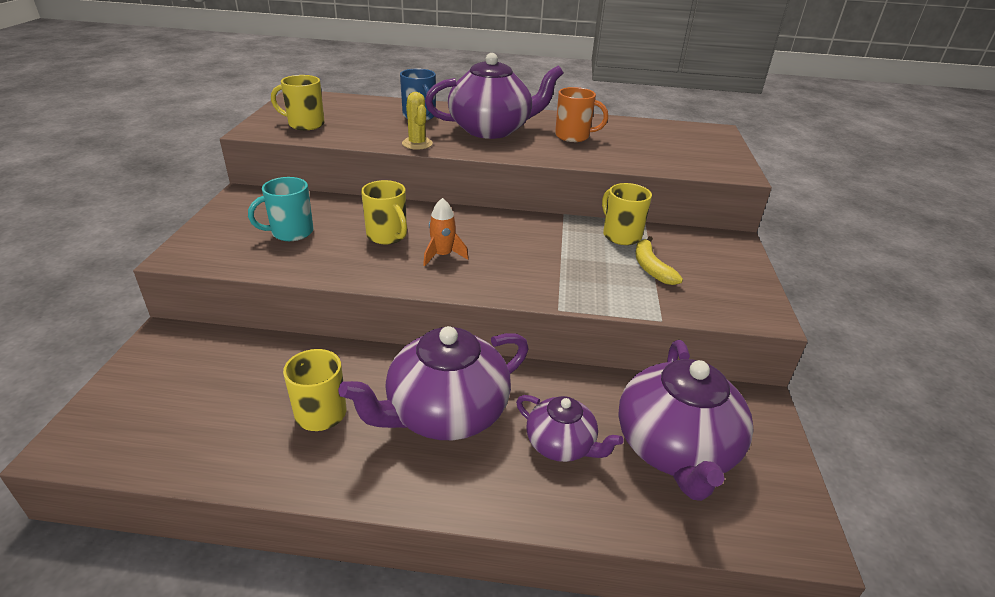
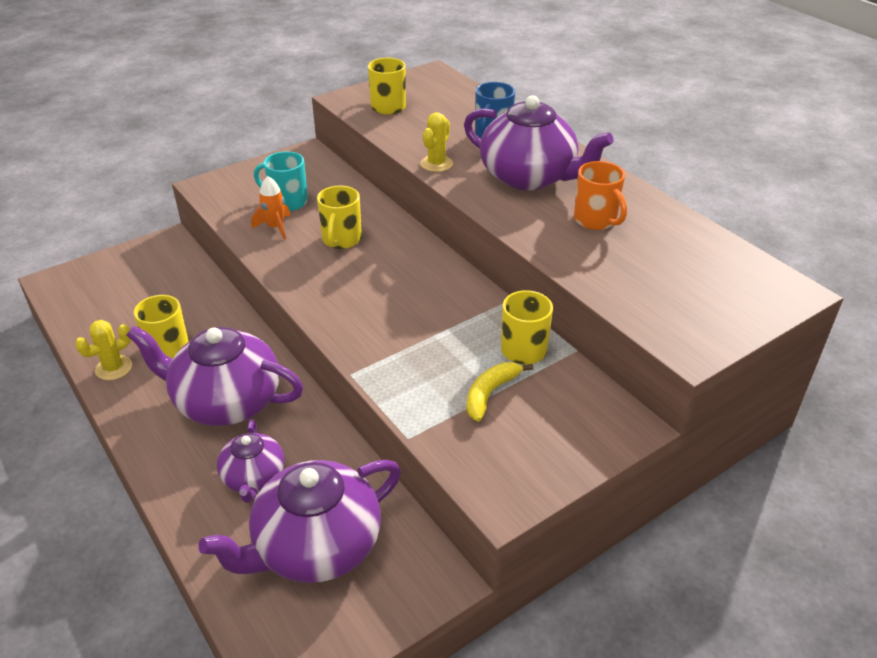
camera: 50 degrees right, 5 degrees up
orange rocket [423,198,469,266] -> orange rocket moved to [251,176,291,240]
none -> yellow cactus [75,320,132,380]

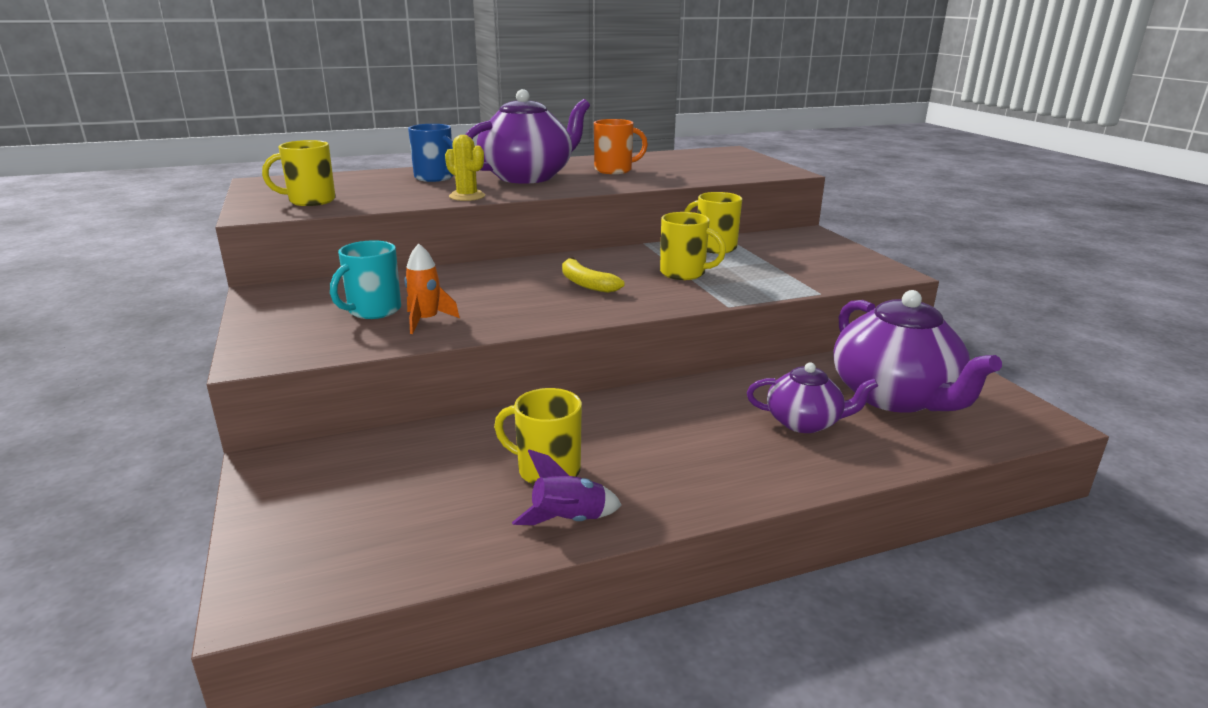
camera: 75 degrees left, 15 degrees down
yellow cactus [75,320,132,380] -> purple rocket [512,449,622,525]
purple teapot [126,326,303,426] -> none
yellow mug [317,186,362,249] -> yellow mug moved to [660,212,726,280]
yellow banana [466,362,533,422] -> yellow banana moved to [562,257,625,293]

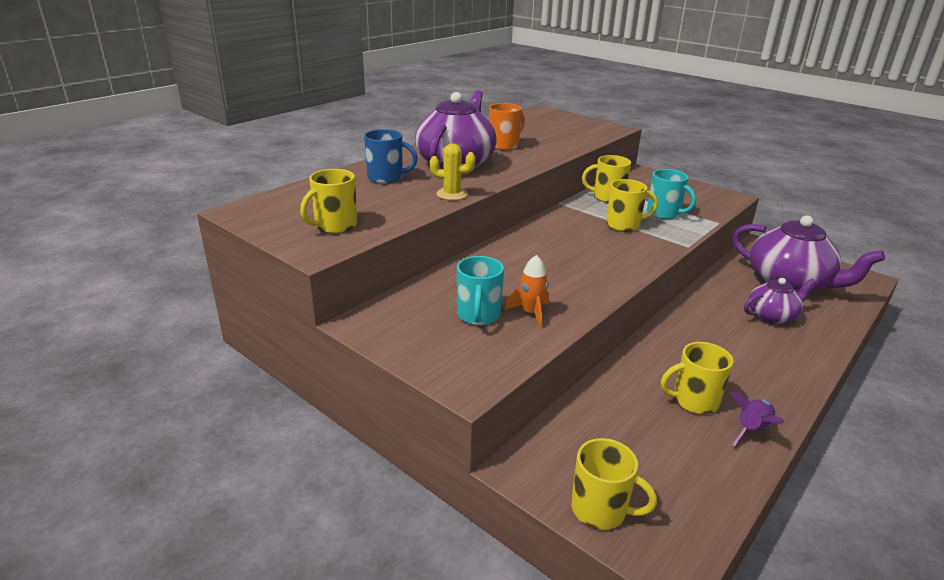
camera: 30 degrees left, 5 degrees up
yellow banana [562,257,625,293] -> none
none -> yellow mug [571,438,657,530]
none -> turquoise mug [647,169,696,219]

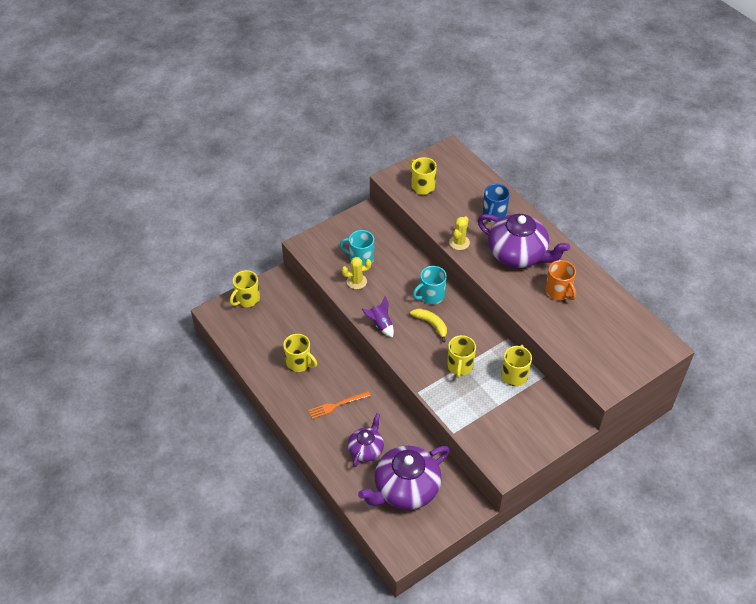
camera: 105 degrees right, 20 degrees up
orange rocket [505,255,549,328] -> yellow cactus [341,257,371,289]
turquoise mug [647,169,696,219] -> turquoise mug moved to [413,266,447,304]
yellow mug [661,342,734,414] -> yellow mug turned 120 degrees clockwise [283,334,317,372]
purple rocket [730,392,783,446] -> purple rocket moved to [362,296,394,337]
purple teapot [744,278,816,324] -> purple teapot turned 150 degrees counterclockwise [348,413,384,467]
none -> orange fork [308,391,371,419]
none -> yellow banana [410,308,447,343]

